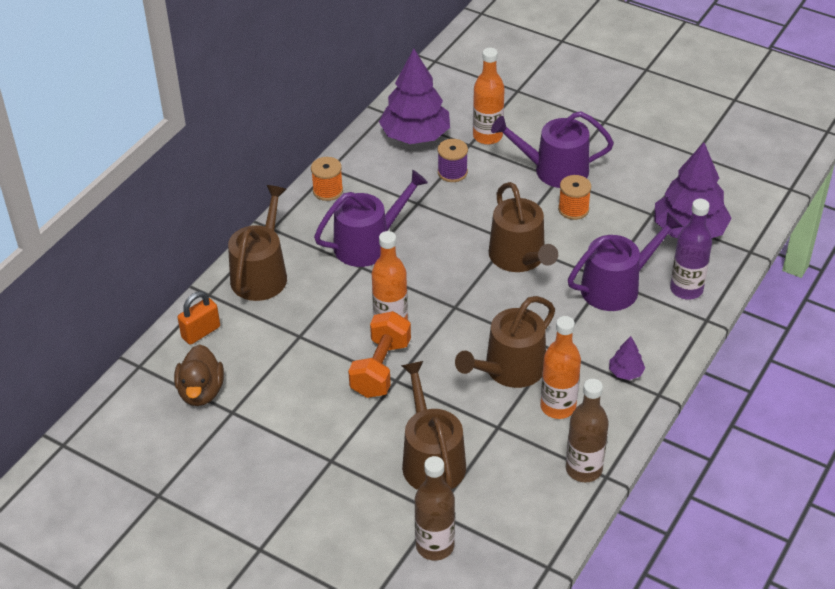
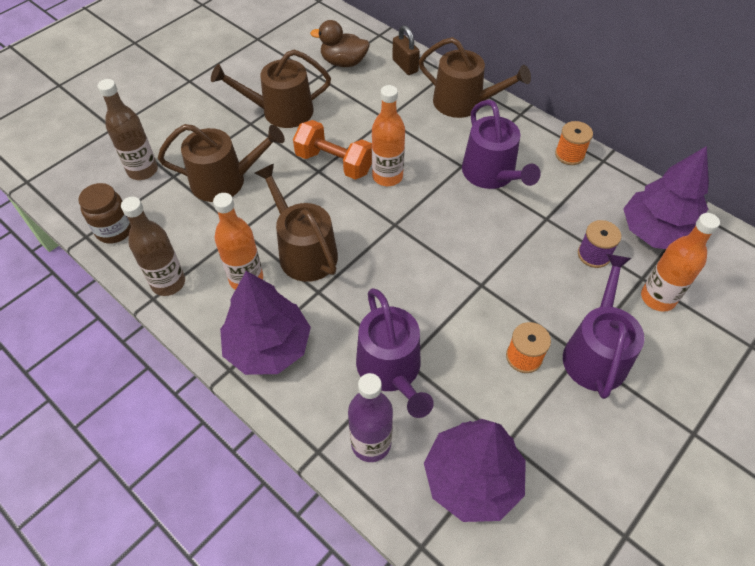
camera: 100 degrees right, 10 degrees up
orange padlock [178,291,220,345] -> brown padlock [392,25,420,75]
brown watering can [489,182,558,272] -> brown watering can moved to [211,50,331,128]
purple tree [609,336,645,380] -> purple tree [220,271,311,375], size x2.31
none -> brown jar [78,183,131,244]

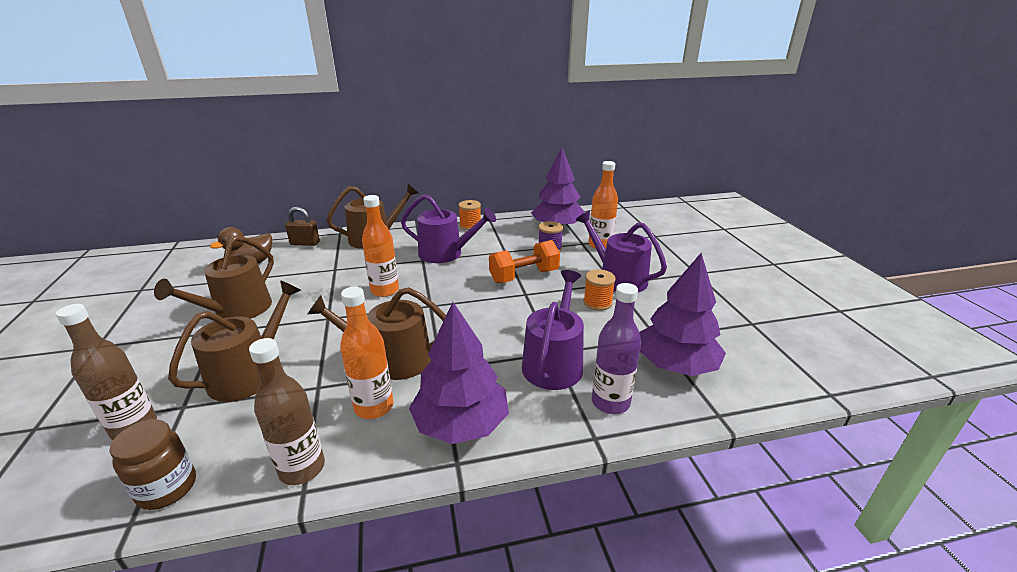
camera: 55 degrees left, 25 degrees down
orange dumbbell [293,120,372,180] -> orange dumbbell moved to [489,240,560,283]
purple watering can [356,288,434,418] -> purple watering can turned 90 degrees counterclockwise [522,270,584,390]

